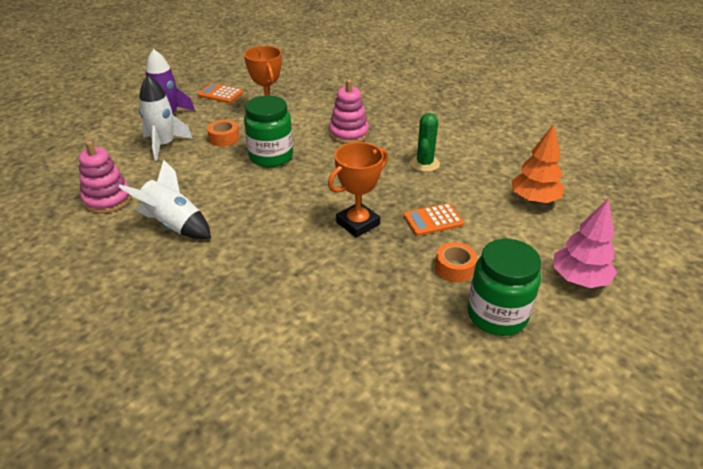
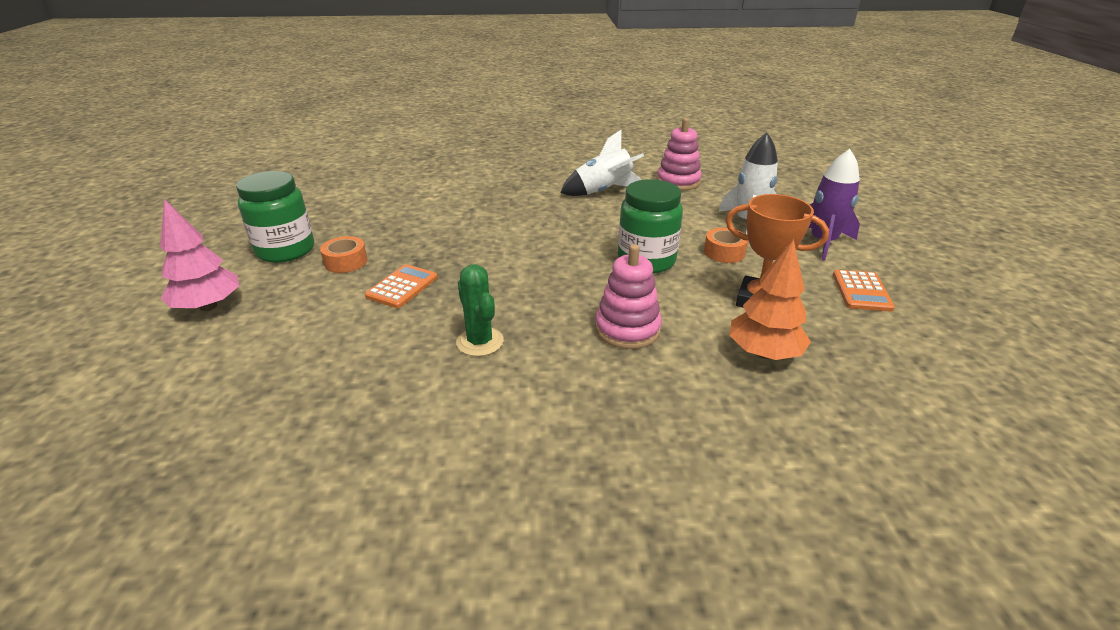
camera: 135 degrees right, 5 degrees down
orange calculator [198,83,243,103] -> orange calculator turned 120 degrees clockwise [833,270,895,312]
orange trophy [328,142,388,238] -> none
orange tree [511,124,564,203] -> orange tree moved to [729,239,811,360]

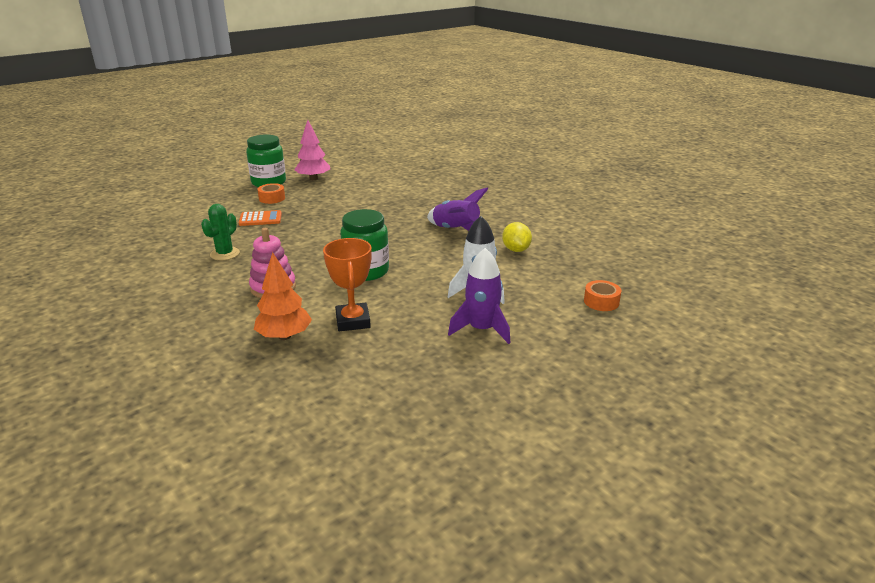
camera: 55 degrees right, 5 degrees down
pink tree [160,199,239,311] -> pink tree moved to [294,120,330,180]
white rocket [560,130,644,196] -> purple rocket [427,188,488,231]
pink stacking toy [657,118,702,190] -> yellow lemon [502,222,532,252]
orange tape [704,228,748,263] -> orange tape moved to [584,280,621,311]
orange calculator [833,270,895,312] -> none

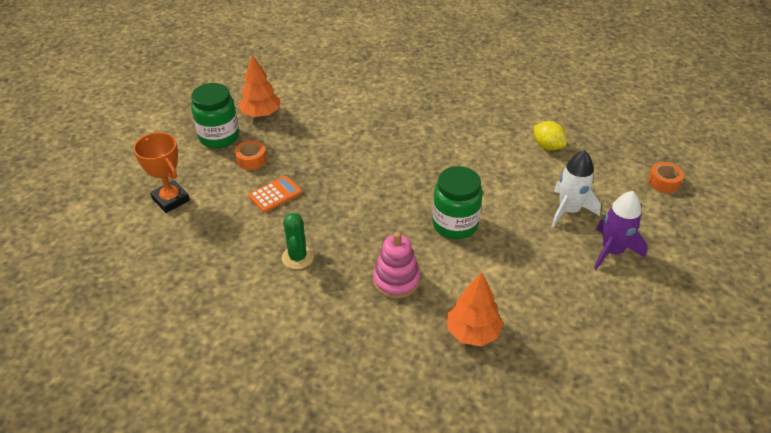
camera: 30 degrees left, 15 degrees up
pink tree [294,120,330,180] -> orange tree [239,55,280,117]
orange trophy [323,238,372,331] -> orange trophy moved to [133,132,190,213]
purple rocket [427,188,488,231] -> none

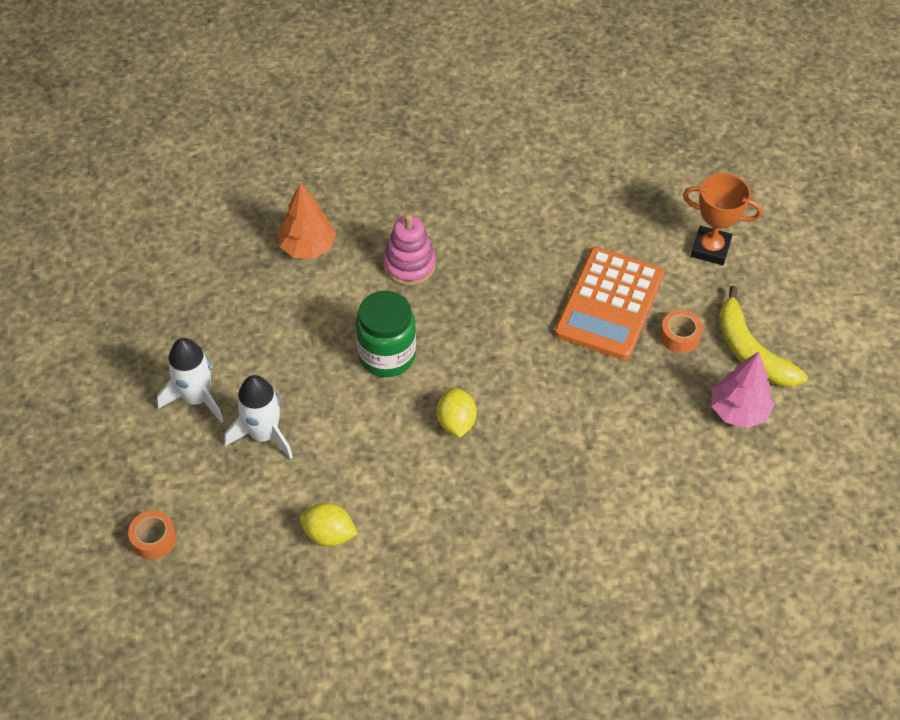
camera: 150 degrees right, 10 degrees up
green jar [191,83,239,148] -> yellow banana [718,286,808,387]
orange tree [239,55,280,117] -> pink tree [711,352,774,428]
orange calculator [249,176,302,213] -> orange calculator [554,247,664,360], size x2.05
green cactus [282,213,314,269] -> none
purple rocket [594,191,647,270] -> white rocket [157,338,224,423]
none -> yellow lemon [436,387,477,438]

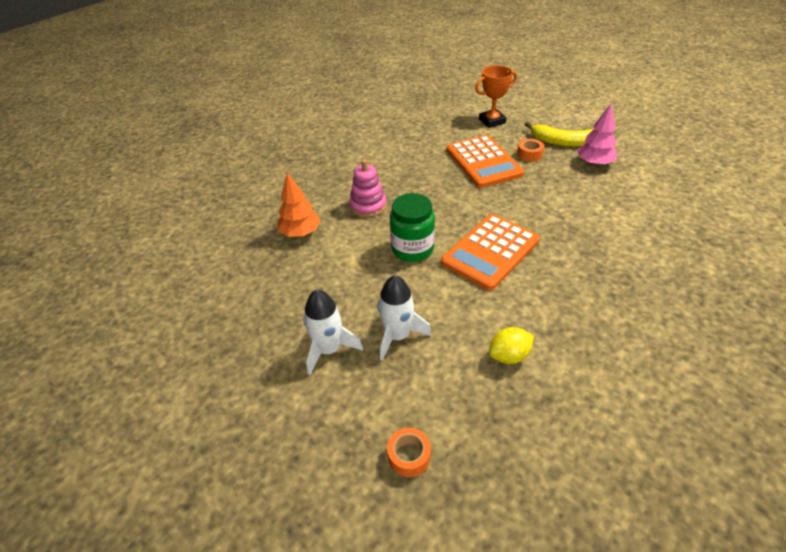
camera: 40 degrees left, 10 degrees down
yellow lemon [436,387,477,438] -> orange calculator [441,214,540,290]

